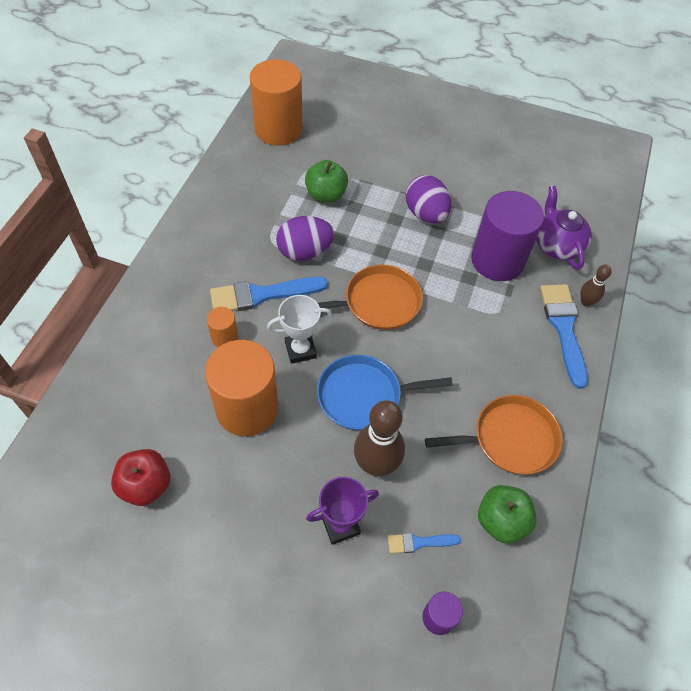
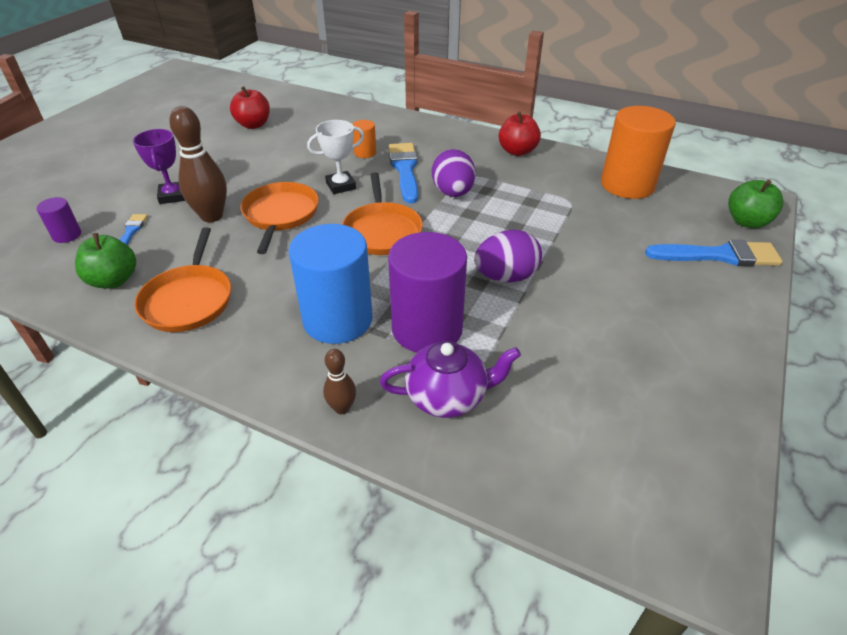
camera: 100 degrees right, 15 degrees down
orange cylinder [205,340,278,436] -> none
white trophy [267,295,332,364] -> white trophy turned 75 degrees clockwise [307,120,364,194]
green apple [305,160,348,203] -> green apple moved to [728,180,784,228]
blue pan [317,355,453,430] -> orange pan [240,182,319,254]
blue brush [540,284,588,389] -> blue brush moved to [645,240,783,266]
none -> blue cylinder [289,224,373,344]
none -> red apple [499,111,541,156]

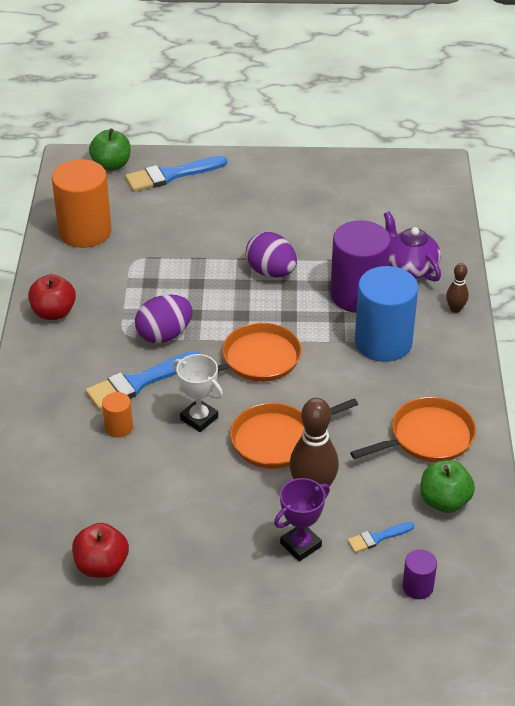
camera: 115 degrees left, 0 degrees up
blue brush [645,240,783,266] -> blue brush turned 90 degrees counterclockwise [125,156,227,192]

